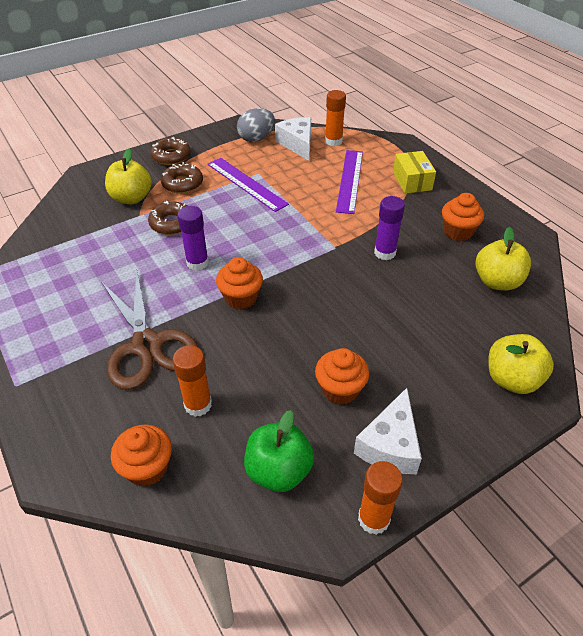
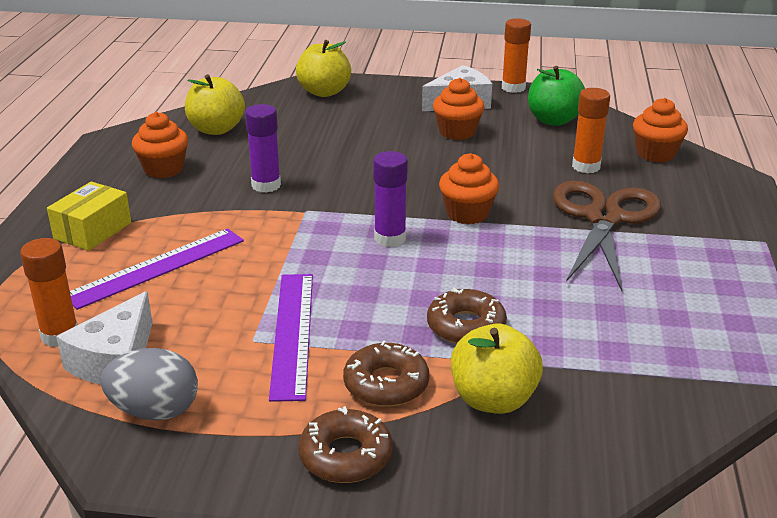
camera: 140 degrees left, 15 degrees down
purple glue stick [177,206,209,271] -> purple glue stick moved to [373,151,408,247]

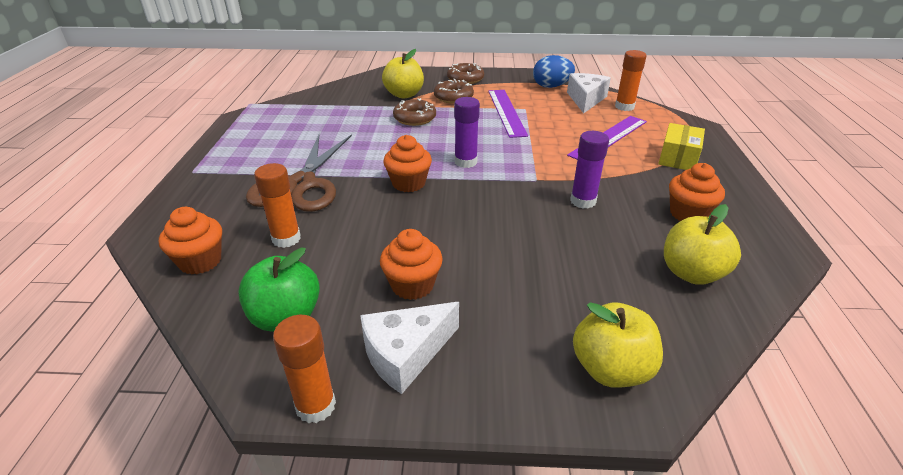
camera: 175 degrees right, 5 degrees up
grey egg [100,348,198,420] -> blue egg [533,55,575,88]

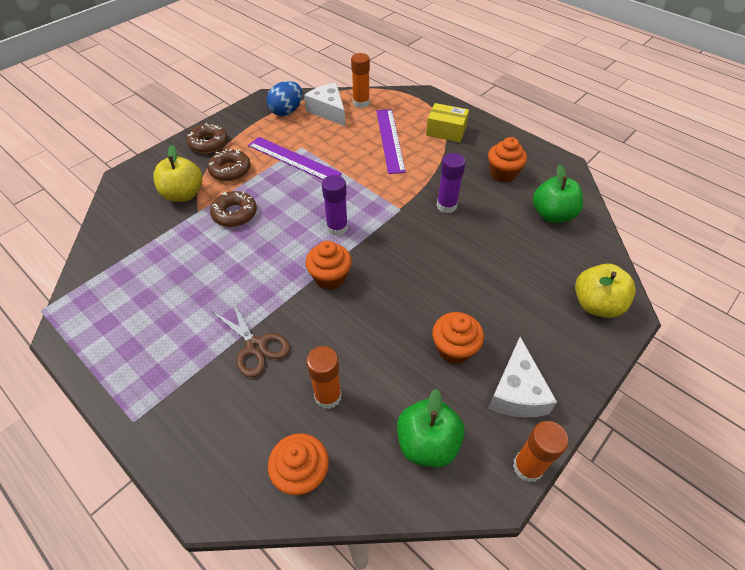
camera: 50 degrees left, 15 degrees up
brown scissors [246,134,352,212] -> brown scissors [212,299,290,377], size x0.61
yellow box [658,123,705,170] -> yellow box turned 45 degrees counterclockwise [426,103,469,142]
yellow apple [664,204,741,285] -> green apple [533,165,583,223]

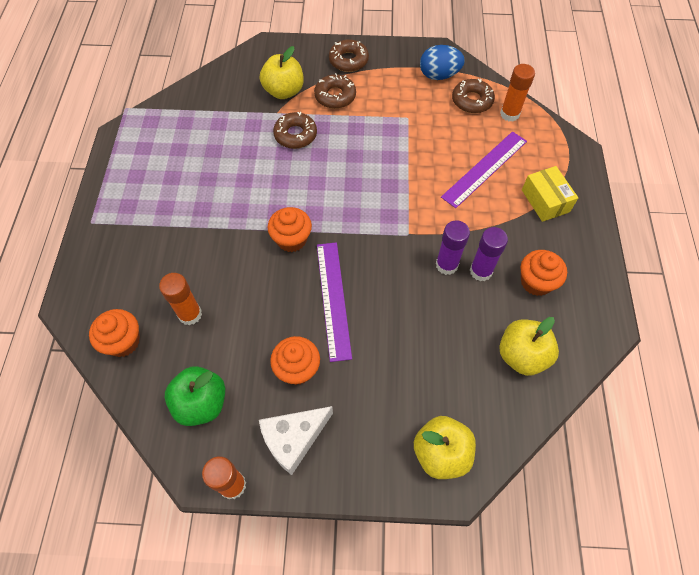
camera: 50 degrees right, 10 degrees up
brown scissors [212,299,290,377] -> none
purple ruler [248,137,342,180] -> purple ruler moved to [317,242,352,362]
white cheese [304,83,345,126] -> brown donut [452,79,495,113]
purple glue stick [322,175,348,236] -> purple glue stick moved to [470,227,508,281]
green apple [533,165,583,223] -> yellow apple [499,317,559,376]

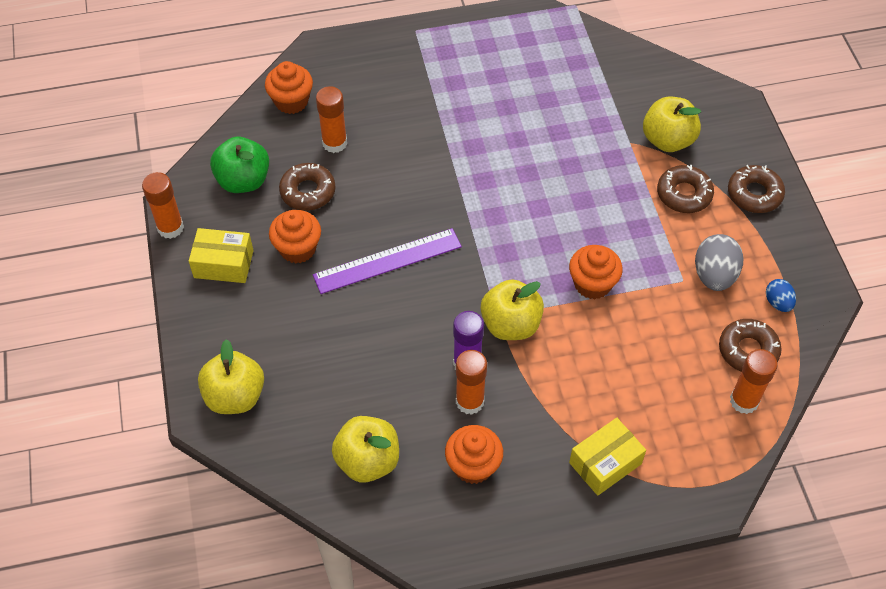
camera: 75 degrees right, 5 degrees down
white cheese [259,406,333,475] -> yellow box [189,228,254,283]
orange cupcake [267,207,312,252] -> orange cupcake moved to [569,245,623,299]
brown donut [273,112,317,149] -> brown donut moved to [279,163,336,211]
blue egg [420,45,465,80] -> blue egg [766,279,796,312], size x0.58
purple ruler [441,131,527,208] -> none
purple glue stick [470,227,508,281] -> orange glue stick [456,350,487,415]
none -> yellow apple [481,279,544,340]
none -> grey egg [695,234,743,291]

